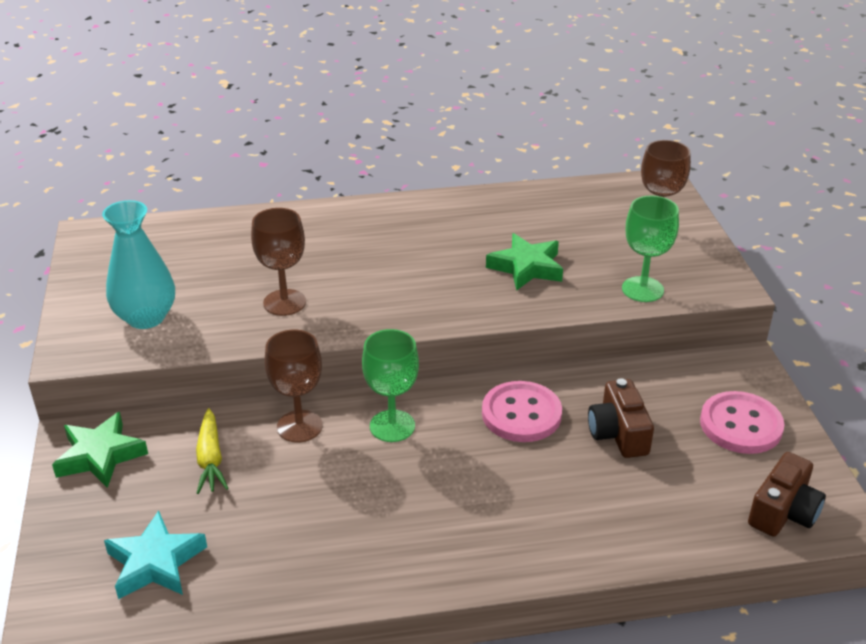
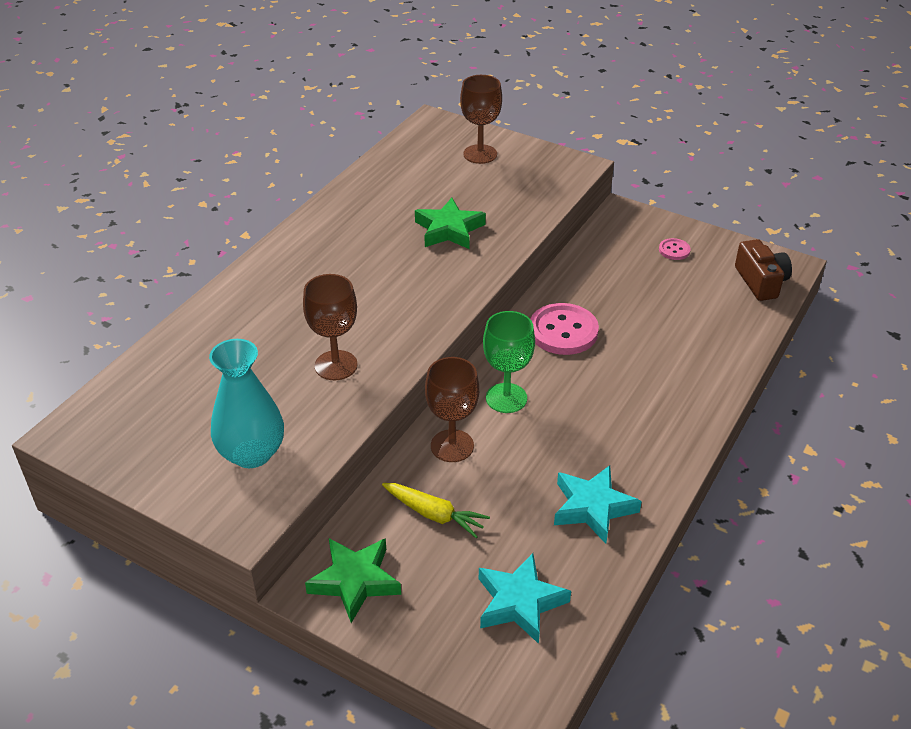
camera: 50 degrees left, 5 degrees up
brown camera [588,378,654,458] -> none
green goblet [622,196,679,302] -> none
pink button [700,391,785,454] -> pink button [659,238,691,260], size x0.49
none -> turquoise star [554,465,642,544]

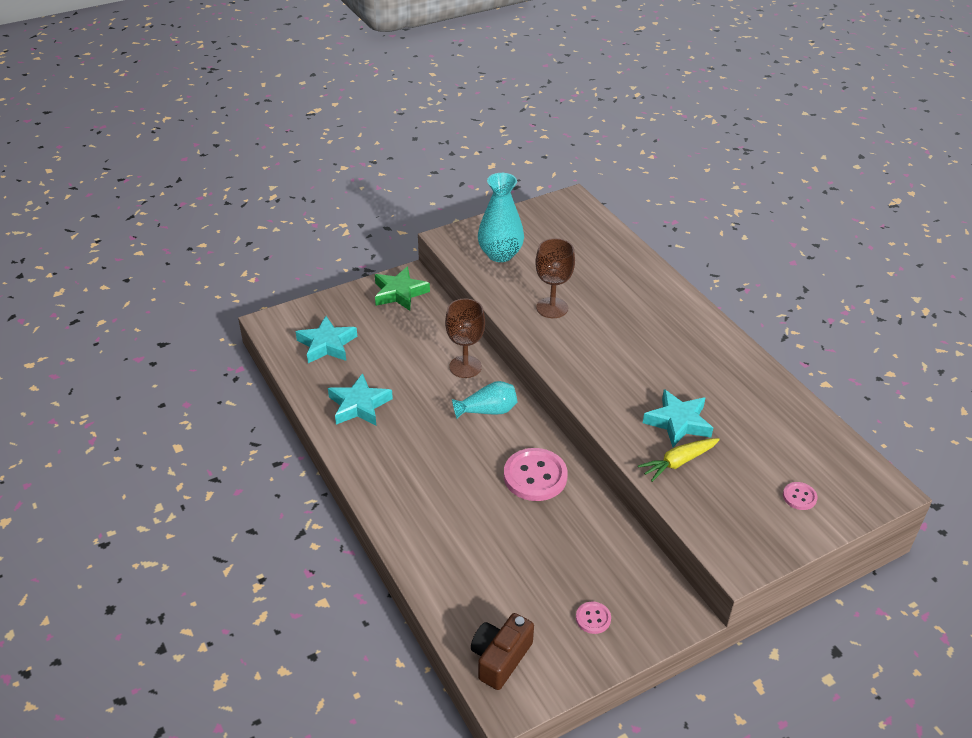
camera: 120 degrees right, 0 degrees up
yellow carrot [382,483,490,538] -> yellow carrot moved to [638,438,720,482]
green star [415,197,486,249] -> turquoise star [643,389,713,447]
brown goblet [460,75,502,164] -> pink button [783,482,818,510]
green goblet [483,311,535,413] -> turquoise vase [452,381,517,419]
brown camera [735,239,792,301] -> brown camera turned 105 degrees clockwise [471,613,534,690]

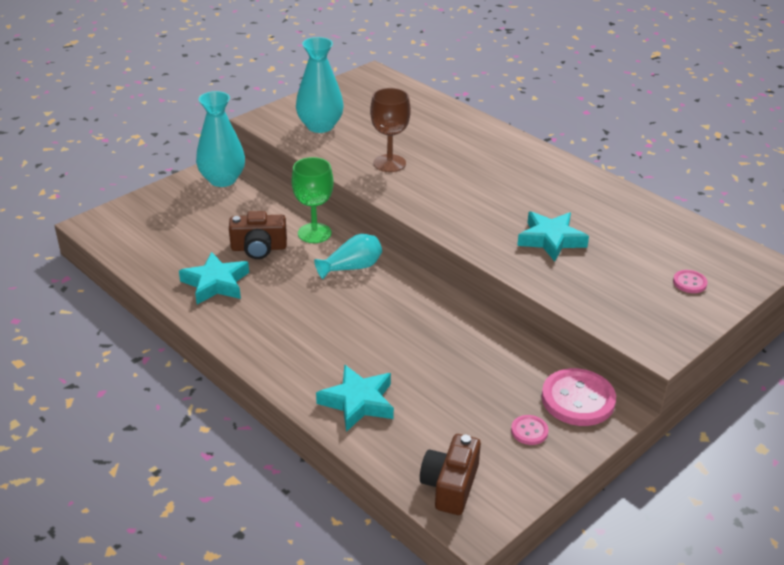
camera: 15 degrees left, 5 degrees down
turquoise star [295,316,357,363] -> turquoise star moved to [316,364,394,432]
green star [375,266,430,311] -> turquoise vase [196,91,245,187]
brown goblet [445,298,485,378] -> green goblet [291,157,334,243]
pink button [504,448,568,501] -> pink button moved to [541,368,616,426]
yellow carrot [638,438,720,482] -> none
none -> brown camera [229,211,287,259]

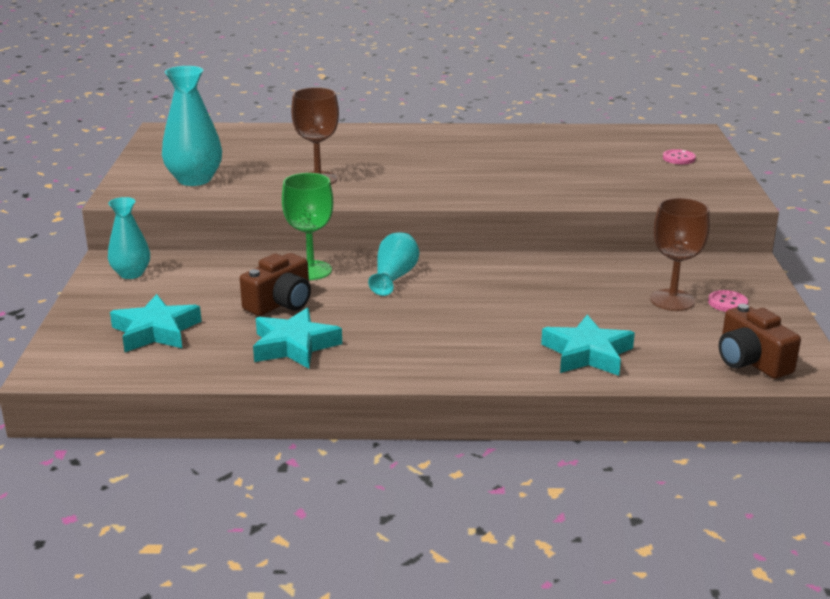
camera: 45 degrees left, 10 degrees down
turquoise vase [196,91,245,187] -> turquoise vase [108,197,150,279], size x0.64
turquoise star [517,211,589,261] -> turquoise star moved to [110,294,202,352]
pink button [541,368,616,426] -> none
none -> brown goblet [650,198,710,311]

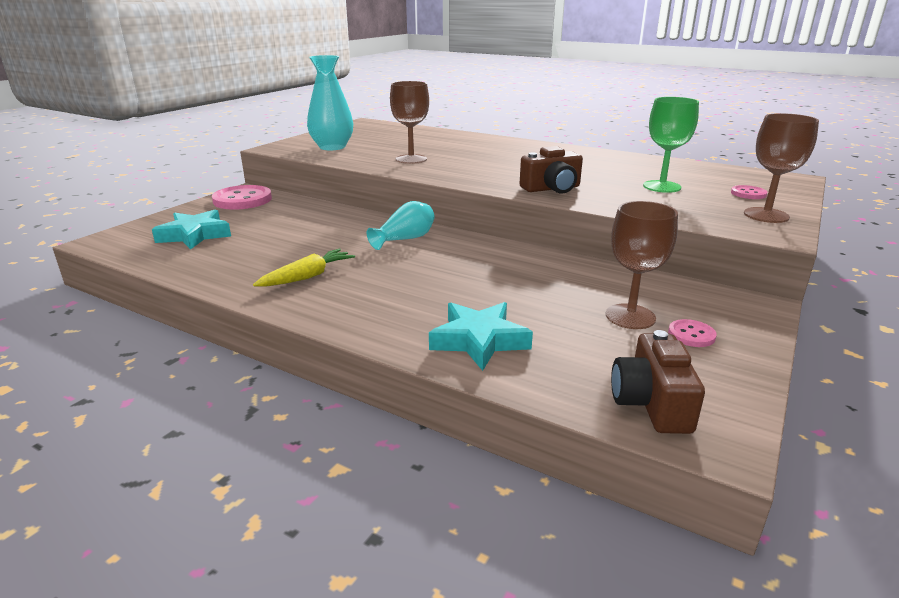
camera: 30 degrees right, 0 degrees up
turquoise vase [108,197,150,279] -> pink button [212,185,272,210]
brown camera [240,253,311,316] -> brown camera moved to [519,146,583,194]
turquoise star [253,308,342,369] -> none
green goblet [282,173,333,280] -> green goblet moved to [643,97,699,193]
none -> yellow carrot [253,249,355,287]
none -> brown goblet [744,113,819,223]

